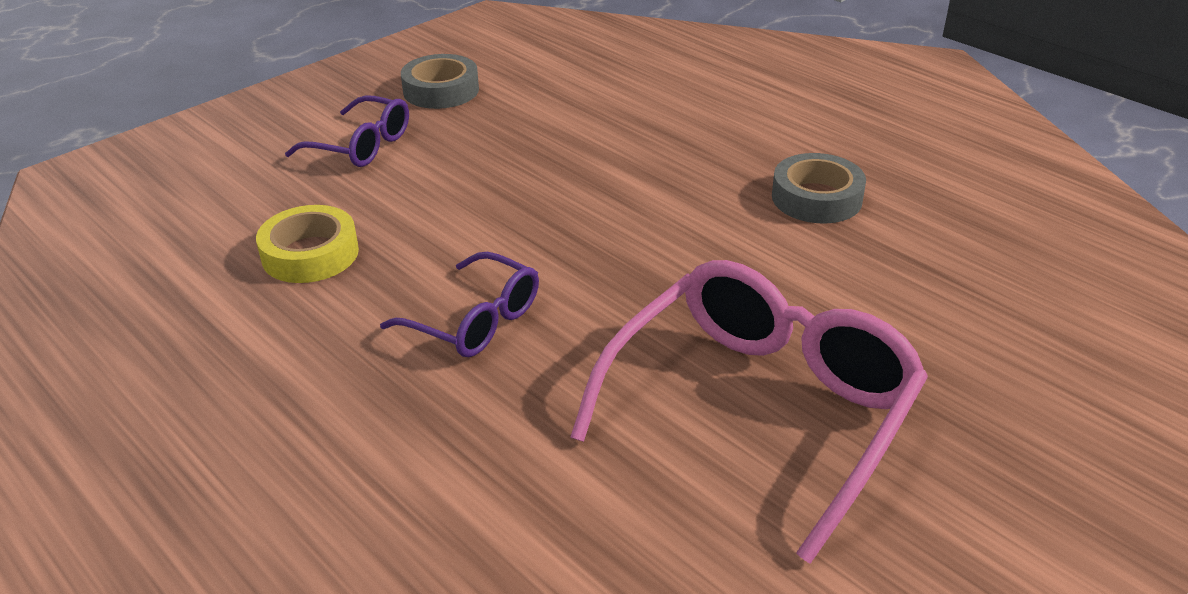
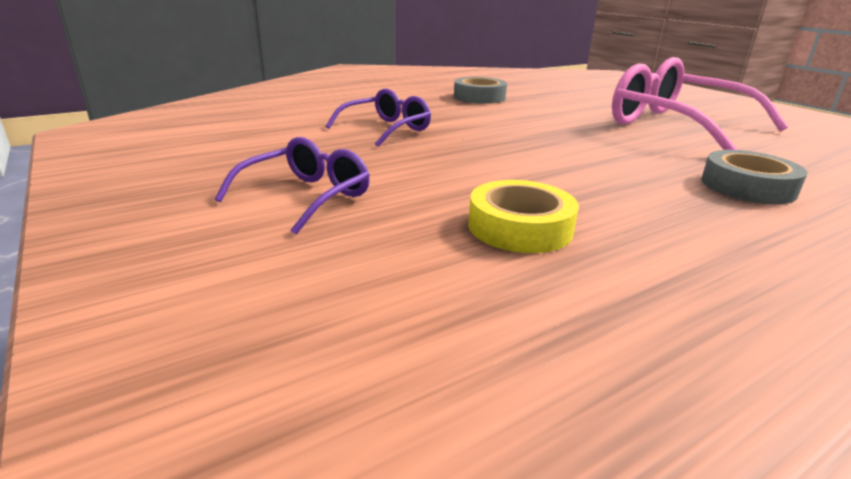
camera: 80 degrees left, 10 degrees down
purple glasses [380,252,539,357] -> purple glasses moved to [326,89,431,147]
grey tape [401,54,479,109] -> grey tape moved to [701,150,808,204]

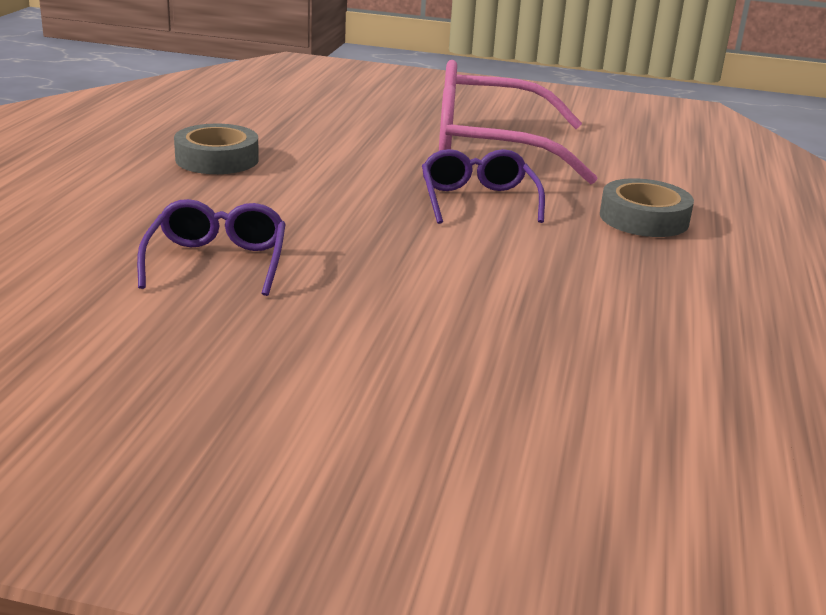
camera: 45 degrees left, 0 degrees up
purple glasses [215,137,370,235] -> purple glasses moved to [422,149,545,224]
yellow tape [468,180,579,253] -> none

